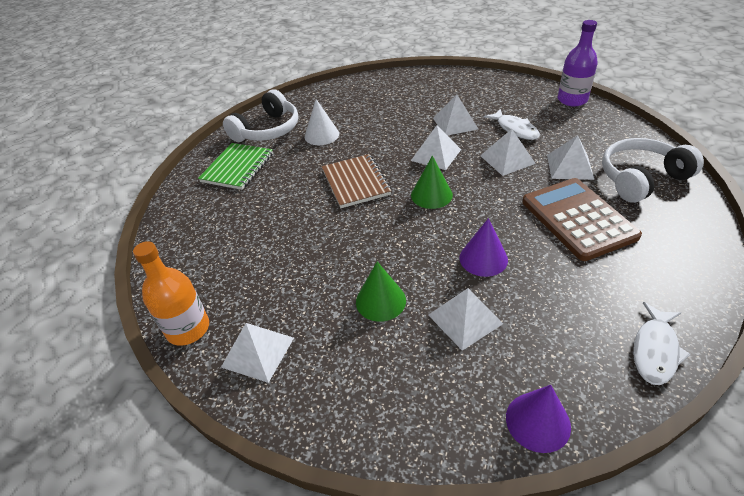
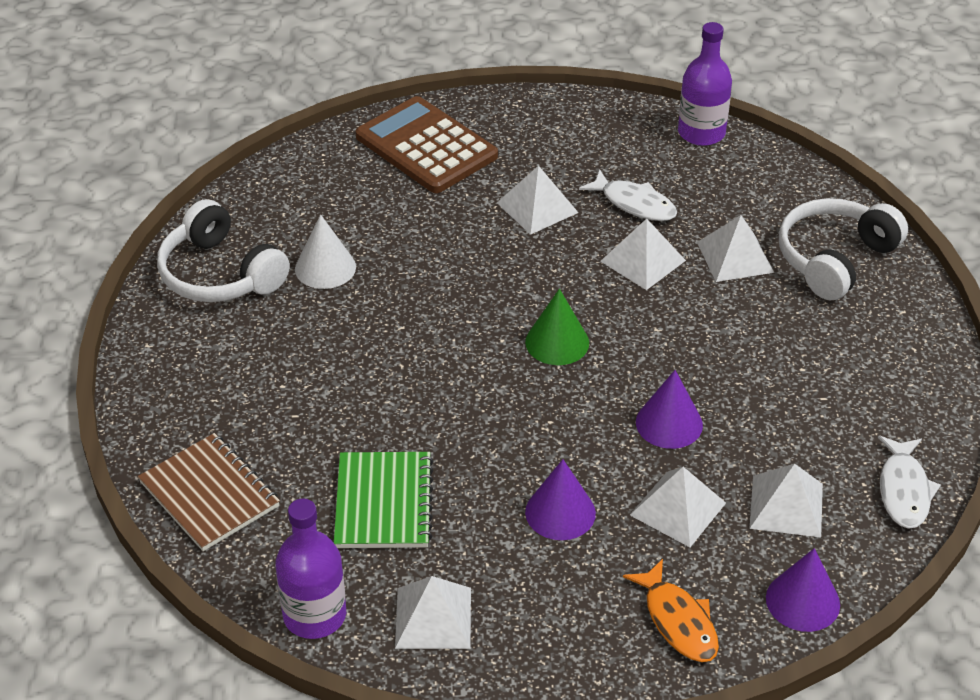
camera: 25 degrees left, 0 degrees up
orange bottle [133,241,209,346] -> purple bottle [275,499,346,639]
green notebook [198,143,273,190] -> green notebook moved to [334,452,434,548]
white headphones [223,89,298,142] -> white headphones turned 120 degrees clockwise [157,199,290,302]
brown notebook [322,154,391,208] -> brown notebook moved to [138,433,280,551]
green cone [356,262,406,322] -> purple cone [525,459,596,540]
white pyramid [411,125,461,170] -> white pyramid moved to [749,464,823,538]
brown calculator [522,178,642,261] -> brown calculator moved to [355,96,498,193]
none -> orange fish [623,559,719,662]

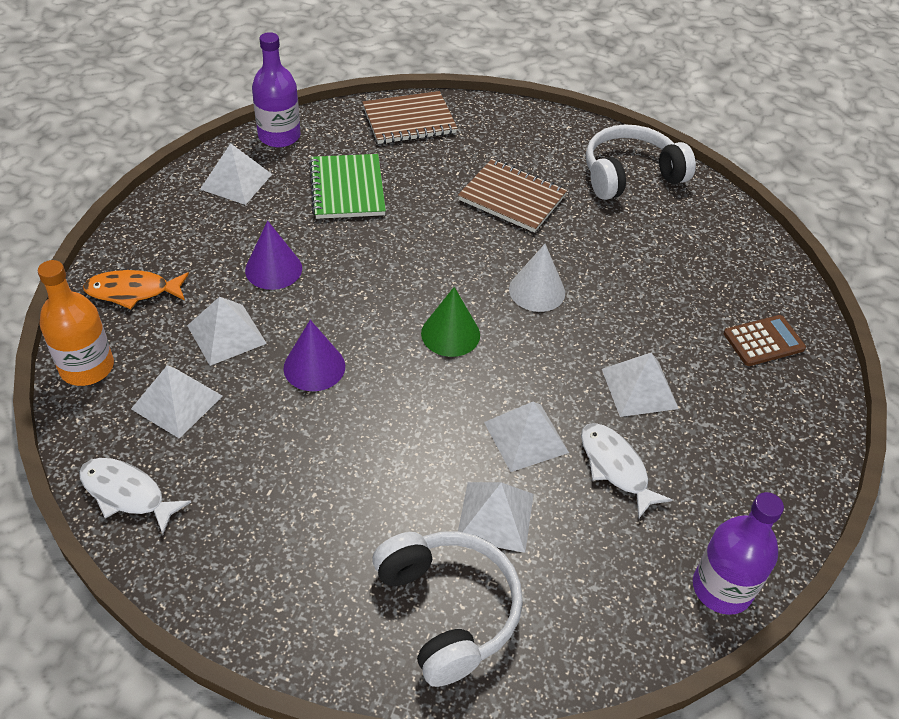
camera: 110 degrees right, 5 degrees up
white cone [295,214,356,289] -> white cone moved to [509,244,565,312]
green notebook [334,452,434,548] -> green notebook turned 60 degrees clockwise [309,154,386,219]
brown calculator [355,96,498,193] -> brown calculator [724,315,806,366], size x0.53
white fish [579,169,677,221] -> white fish turned 90 degrees clockwise [581,423,673,519]
purple cone [766,548,840,632] -> orange bottle [38,260,114,386]
none -> brown notebook [458,159,567,233]

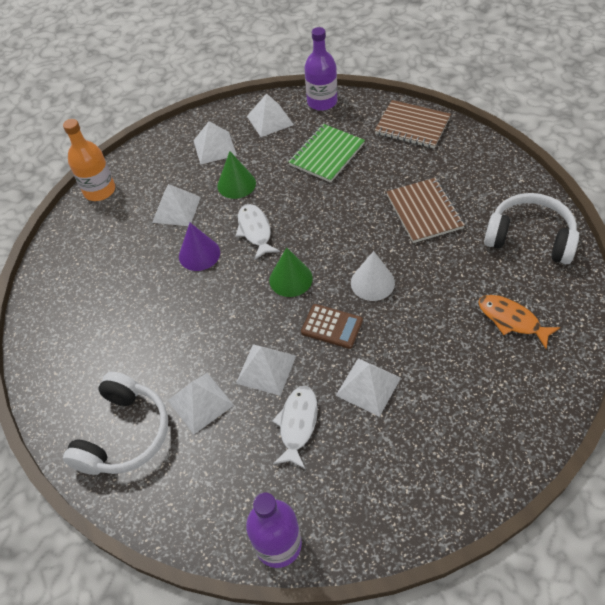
camera: 50 degrees right, 5 degrees up
white fish [79,458,191,534] -> white fish moved to [236,204,280,260]
orange fish [83,270,189,309] -> orange fish moved to [478,295,561,349]
white pyramid [131,365,222,439] -> white pyramid moved to [193,122,237,165]
purple cone [245,221,302,290] -> green cone [217,151,256,199]
brown calculator [724,315,806,366] -> brown calculator moved to [301,304,363,349]

